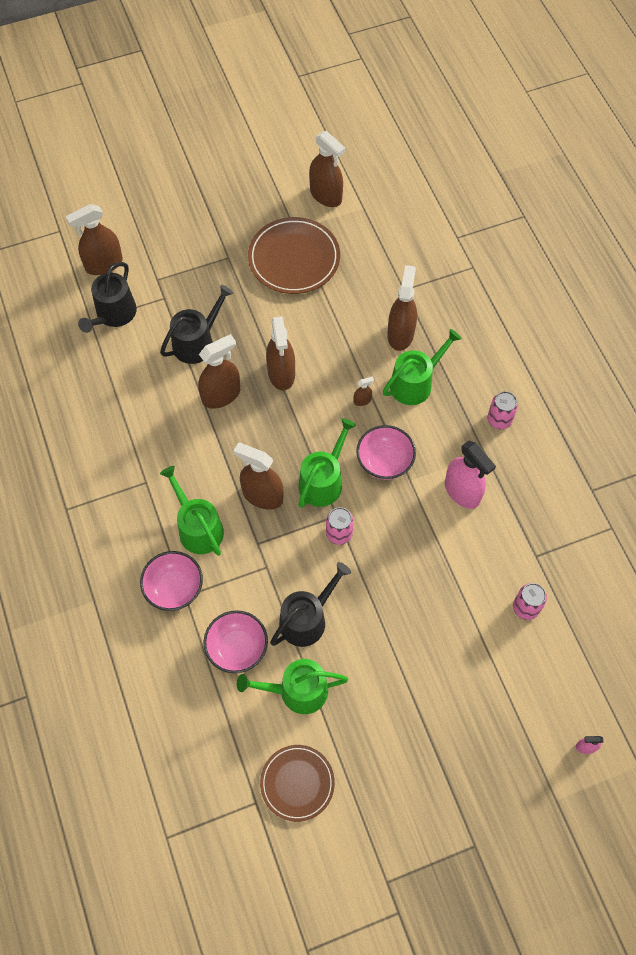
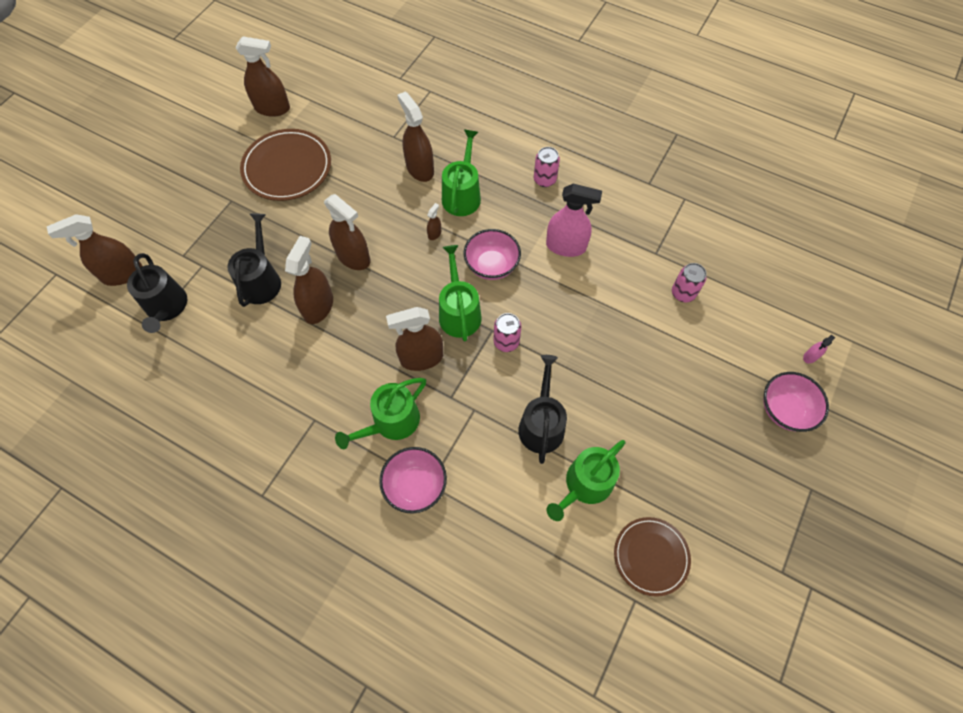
camera: 40 degrees left, 0 degrees up
brown spray bottle [66,204,123,275] -> brown spray bottle turned 45 degrees clockwise [47,214,142,286]
green watering can [160,466,224,556] -> green watering can turned 60 degrees counterclockwise [335,378,426,449]
pink bowl [204,610,268,673] -> pink bowl moved to [763,372,829,432]

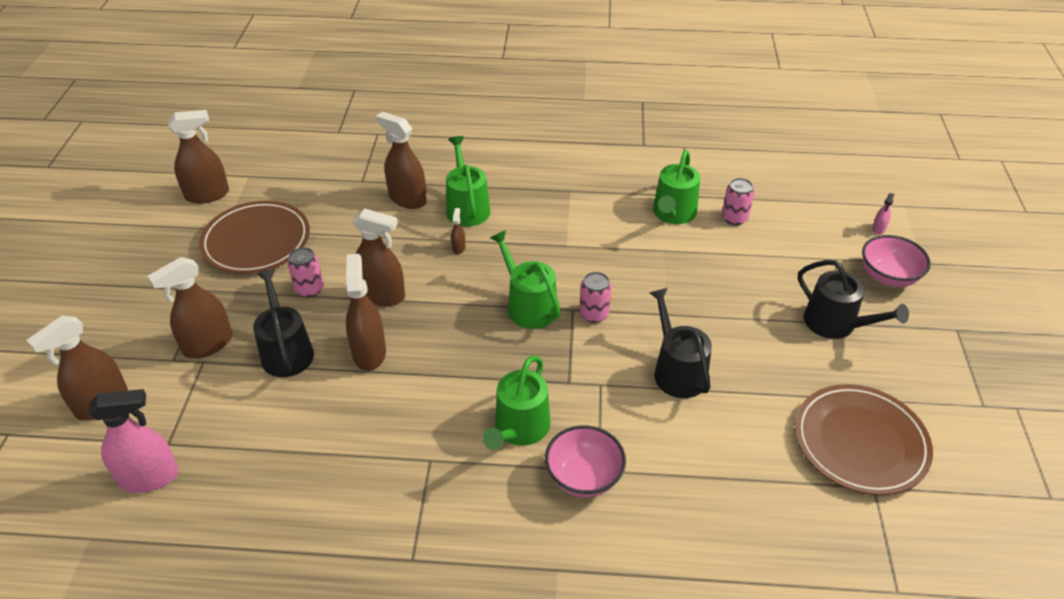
camera: 25 degrees left, 20 degrees down
black watering can [127,253,187,333] -> black watering can moved to [798,260,909,339]
brown spray bottle [386,307,443,371] -> brown spray bottle moved to [147,257,232,359]
pink bowl [464,229,521,280] -> none
pink can [534,147,560,187] -> pink can moved to [287,247,324,297]
pink spray bottle [546,184,602,257] -> pink spray bottle moved to [88,389,179,493]
green watering can [547,440,626,521] -> green watering can moved to [653,150,700,224]
brown plate [614,517,691,597] -> brown plate [795,384,933,495], size x1.54

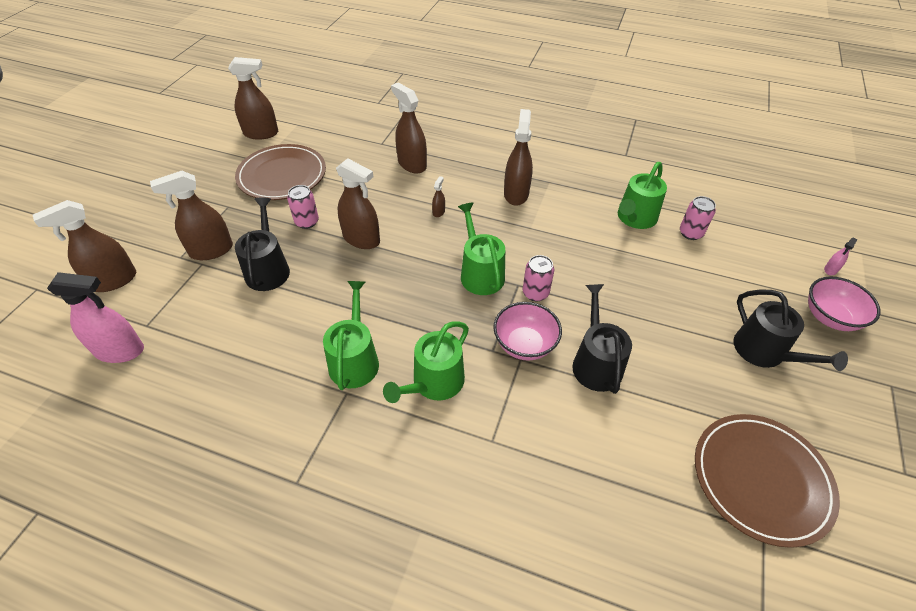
camera: 15 degrees right, 5 degrees up
brown spray bottle [346,254,386,371] -> brown spray bottle moved to [504,109,533,206]
green watering can [446,136,490,227] -> green watering can moved to [323,281,379,390]
pink bowl [545,425,626,497] -> pink bowl moved to [493,302,562,360]

